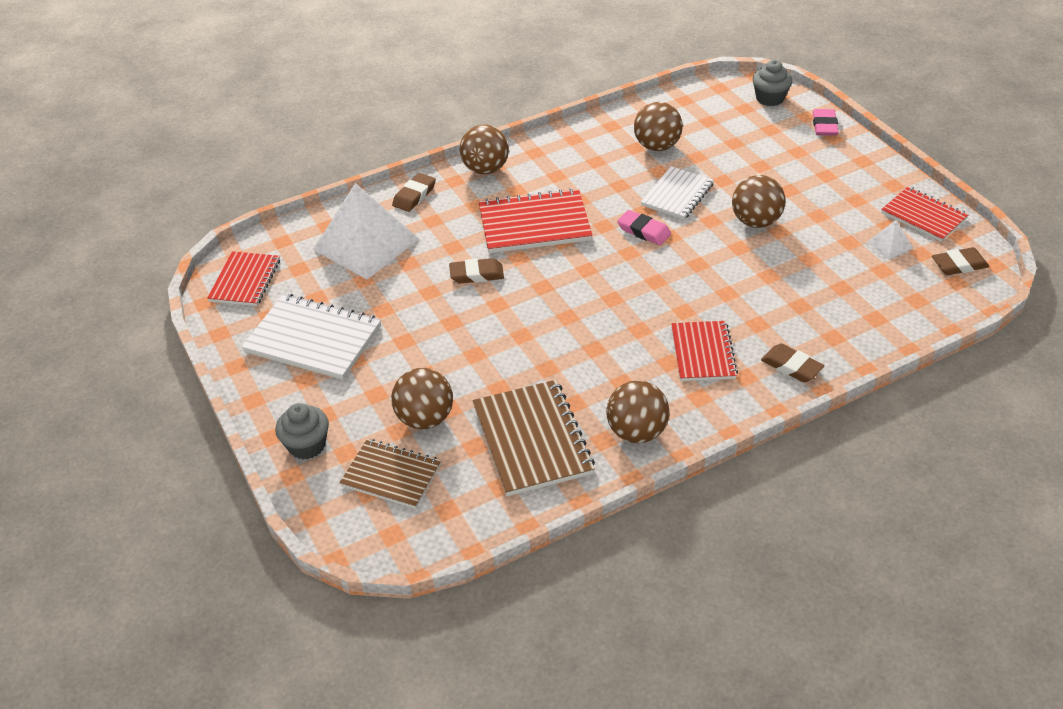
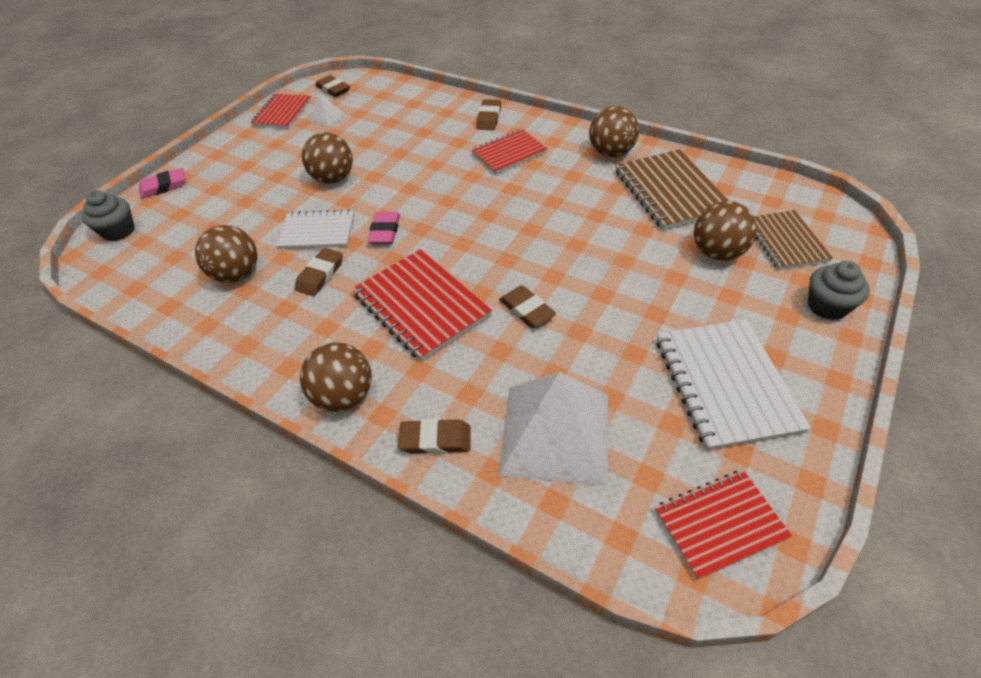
camera: 120 degrees left, 5 degrees up
brown notebook [473,380,595,496] -> brown notebook turned 60 degrees counterclockwise [615,149,729,230]
none -> brown eraser [295,248,343,296]

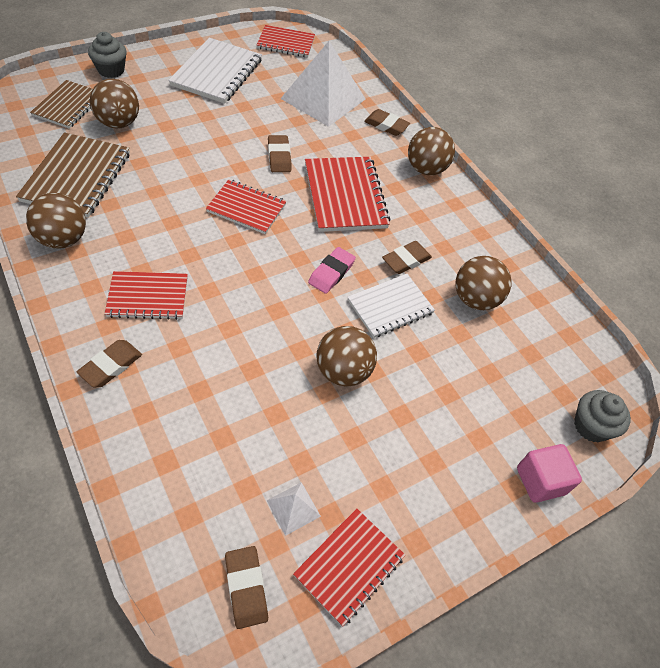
camera: 160 degrees left, 5 degrees up
pink eraser [139,168,186,199] -> pink cube [517,444,582,503]
white notebook [276,209,355,249] -> white notebook turned 60 degrees counterclockwise [348,274,435,338]
none -> red notebook [206,179,287,234]

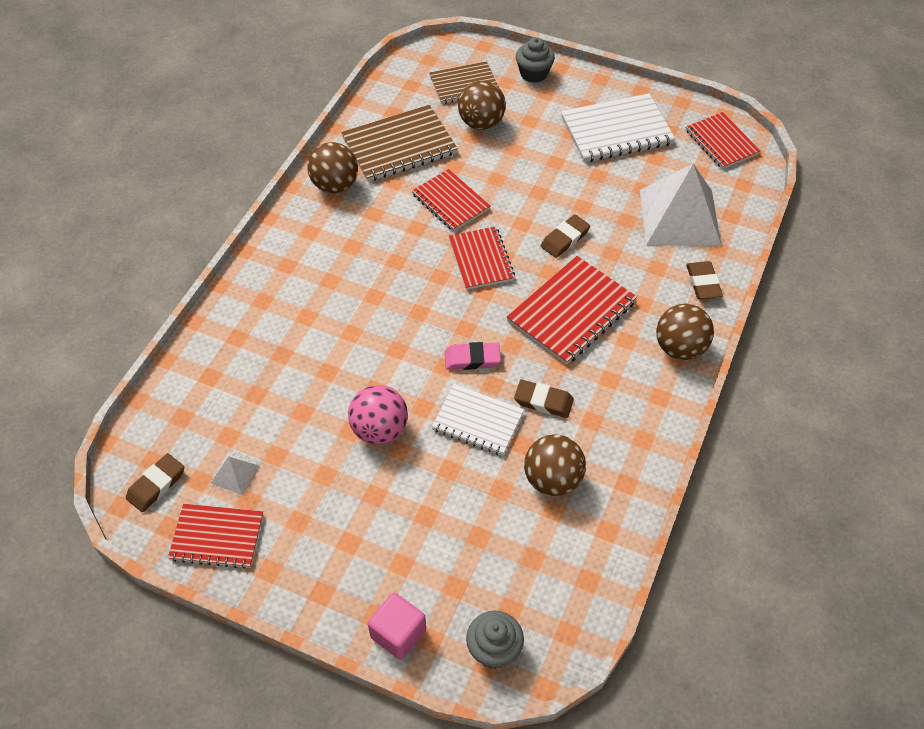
camera: 60 degrees right, 0 degrees up
brown eraser [76,340,142,387] -> none
red notebook [105,271,188,320] -> red notebook moved to [412,169,490,231]
brown ball [316,326,377,387] -> pink ball [348,385,408,445]

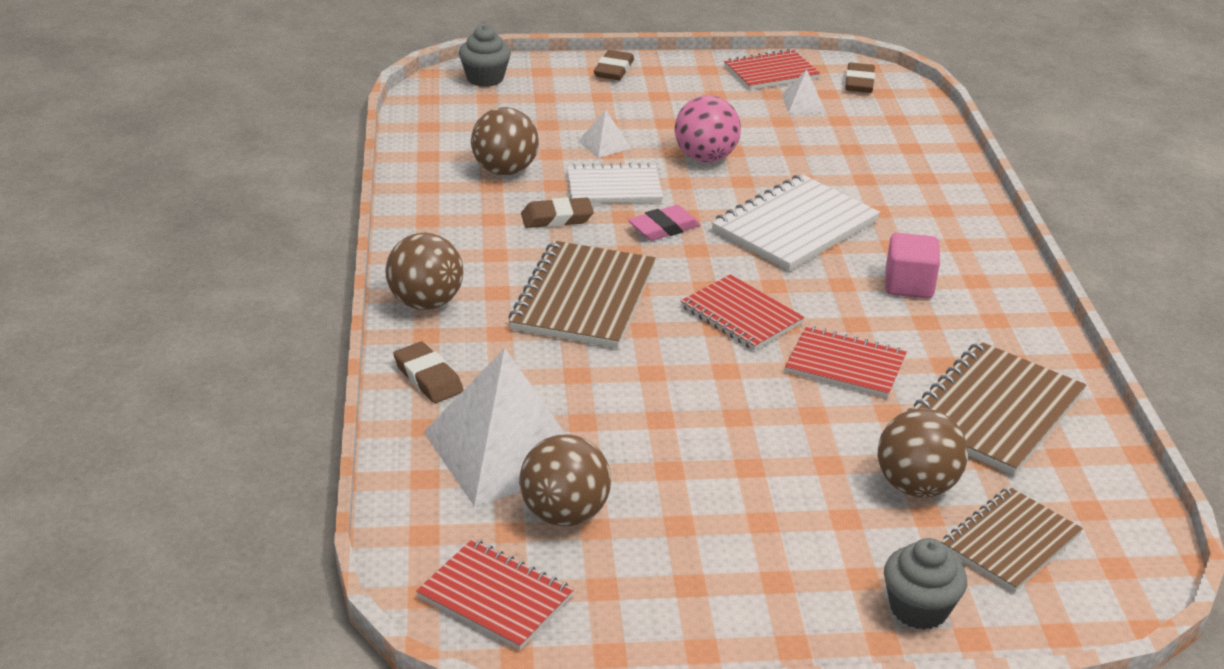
camera: 150 degrees right, 20 degrees down
brown ball [307,142,358,193] -> brown ball moved to [519,434,611,526]
pink cube [368,593,426,660] -> pink cube moved to [885,233,940,299]
red notebook [507,256,637,365] -> brown notebook [508,240,656,348]
brown eraser [541,214,590,258] -> brown eraser moved to [594,50,634,80]
white notebook [561,93,675,162] -> white notebook moved to [711,174,880,271]
none -> white pyramid [579,110,632,158]

